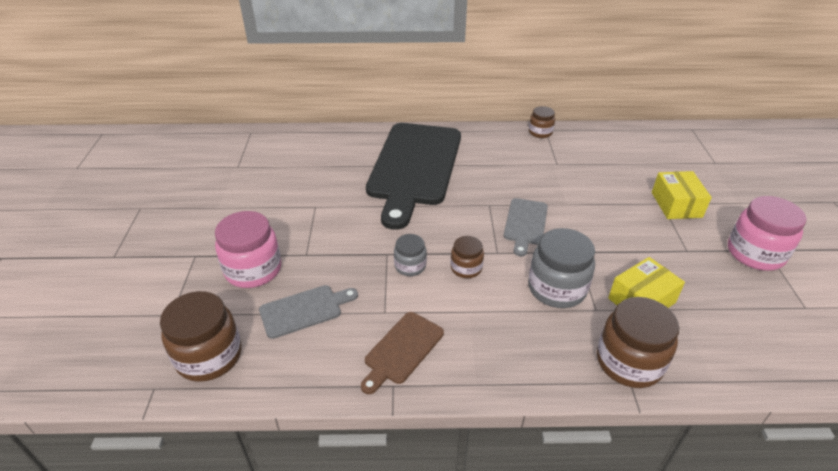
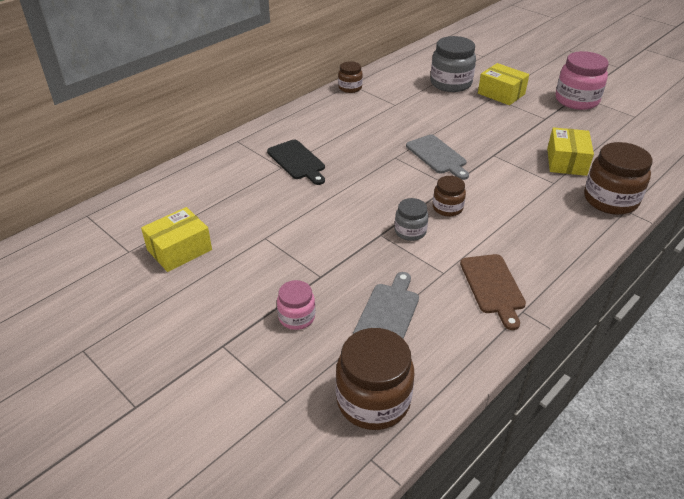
camera: 45 degrees left, 0 degrees up
pink jar [215,211,281,288] -> pink jar [277,280,315,330], size x0.56
black cutting board [366,123,461,230] -> black cutting board [267,140,325,185], size x0.44
grey jar [528,228,595,308] -> grey jar moved to [431,36,476,92]
none -> yellow box [141,207,212,272]

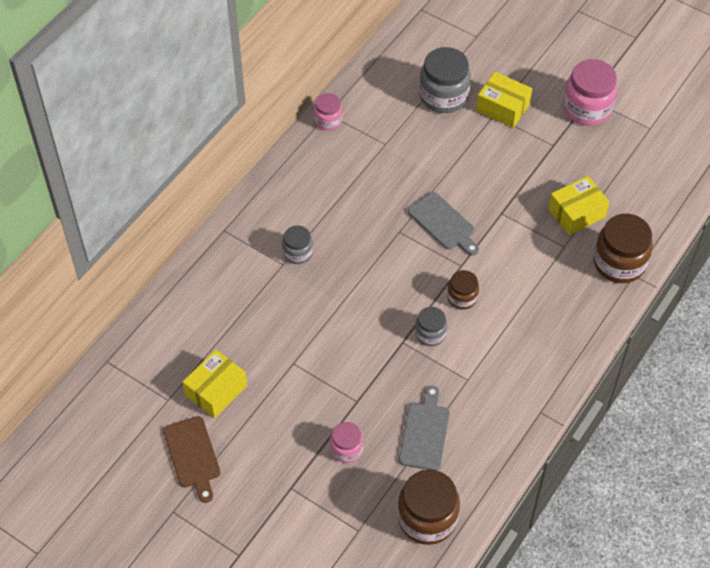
camera: 10 degrees left, 15 degrees up
black cutting board [267,140,325,185] -> grey jar [282,225,313,264]
brown jar [338,61,363,93] -> pink jar [314,93,343,130]
brown cutting board [460,254,526,330] -> brown cutting board moved to [163,416,221,503]
yellow box [547,127,594,176] -> yellow box turned 60 degrees clockwise [548,176,609,235]

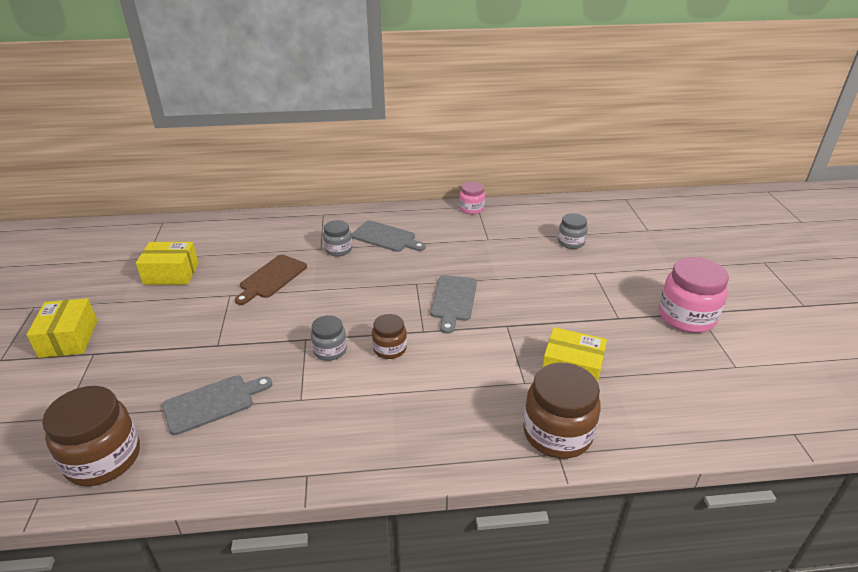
camera: 50 degrees right, 20 degrees down
brown cutting board [163,416,221,503] -> brown cutting board moved to [235,255,307,305]
pink jar [330,422,363,463] -> none
grey jar [419,47,471,113] -> grey jar [558,213,588,249], size x0.56
yellow box [476,72,532,128] -> yellow box moved to [27,298,97,358]
none -> grey cutting board [351,220,426,252]

